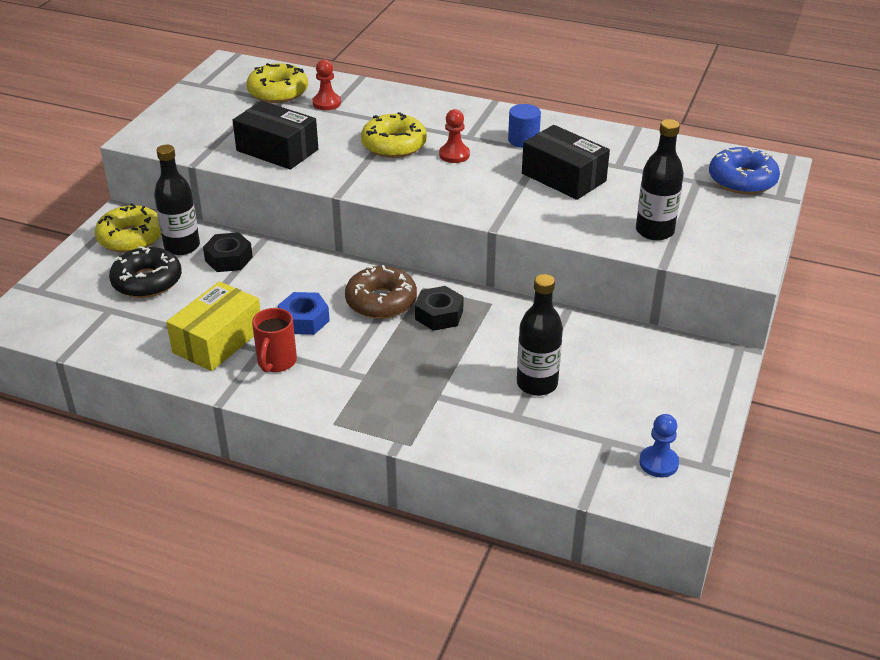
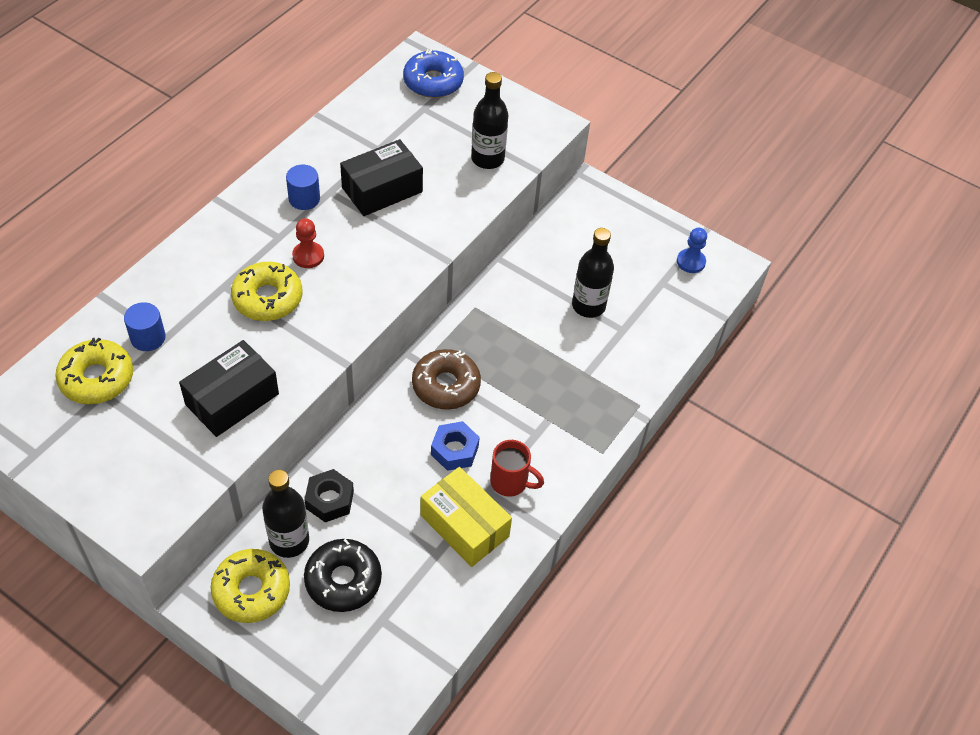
camera: 80 degrees left, 15 degrees up
red pawn [312,59,341,110] -> blue cylinder [124,302,166,351]
black nut [415,286,464,331] -> none

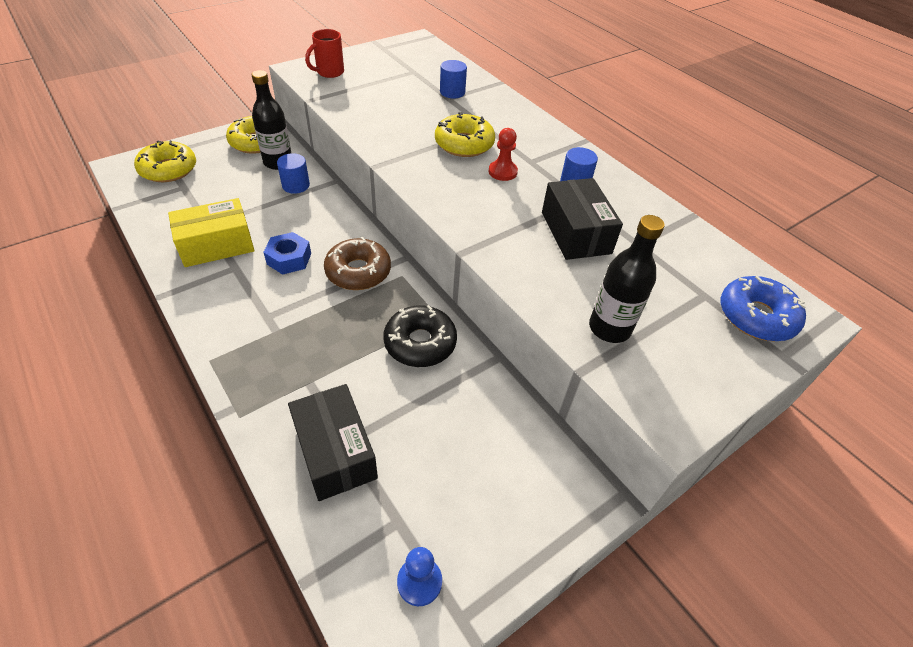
camera: 110 degrees right, 5 degrees down
yellow donut [55,338,133,404] -> yellow donut moved to [134,140,196,182]
black box [179,340,279,437] -> black box moved to [288,384,378,501]
black nut [304,469,354,522] -> blue cylinder [277,153,310,194]
black donut [304,539,382,612] -> black donut moved to [383,305,457,367]
red mug [490,440,544,497] -> red mug moved to [305,29,344,78]
black bottle [572,228,614,318] -> none

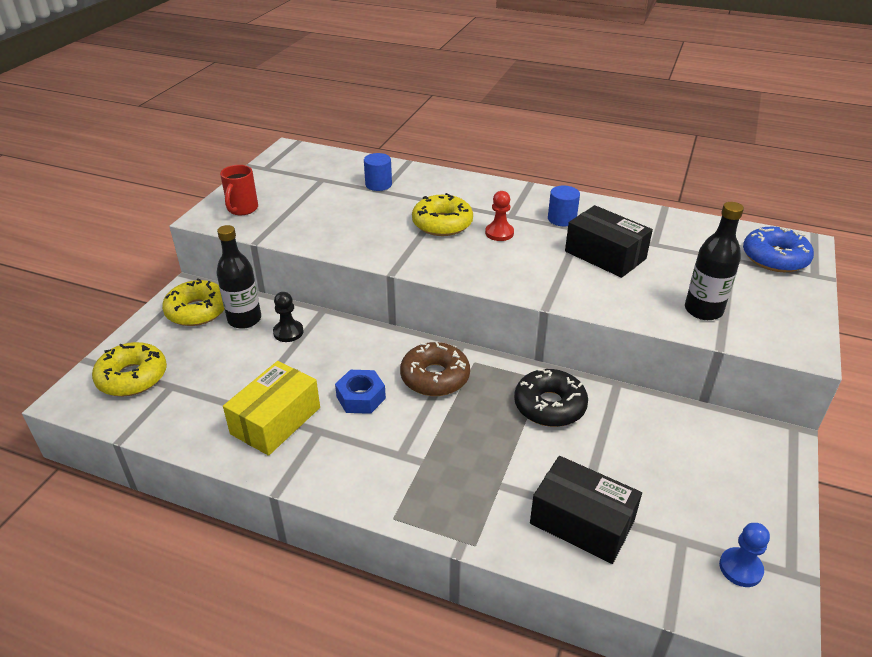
camera: 30 degrees left, 10 degrees down
blue cylinder [277,153,310,194] -> black pawn [273,292,304,342]

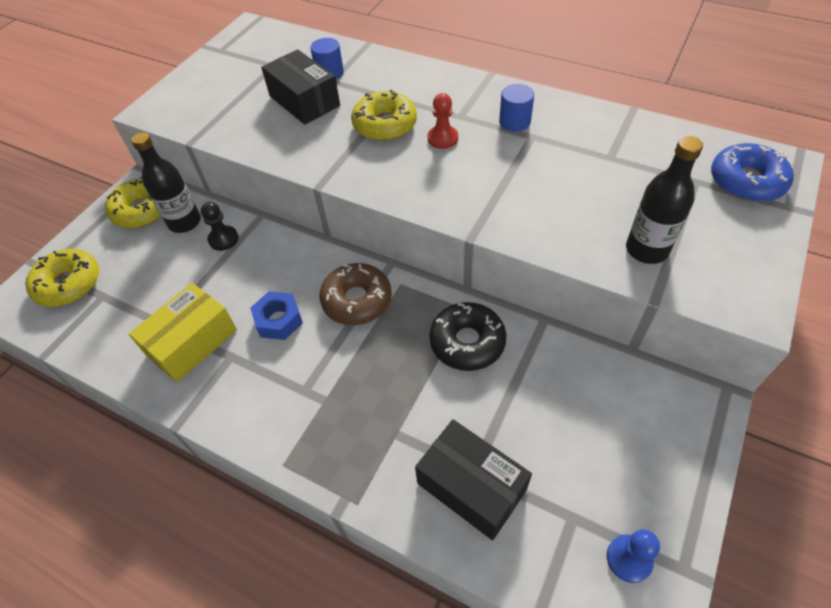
camera: 10 degrees right, 15 degrees up
red mug [220,165,258,215] -> none
black box [565,205,653,278] -> black box moved to [261,49,340,125]

